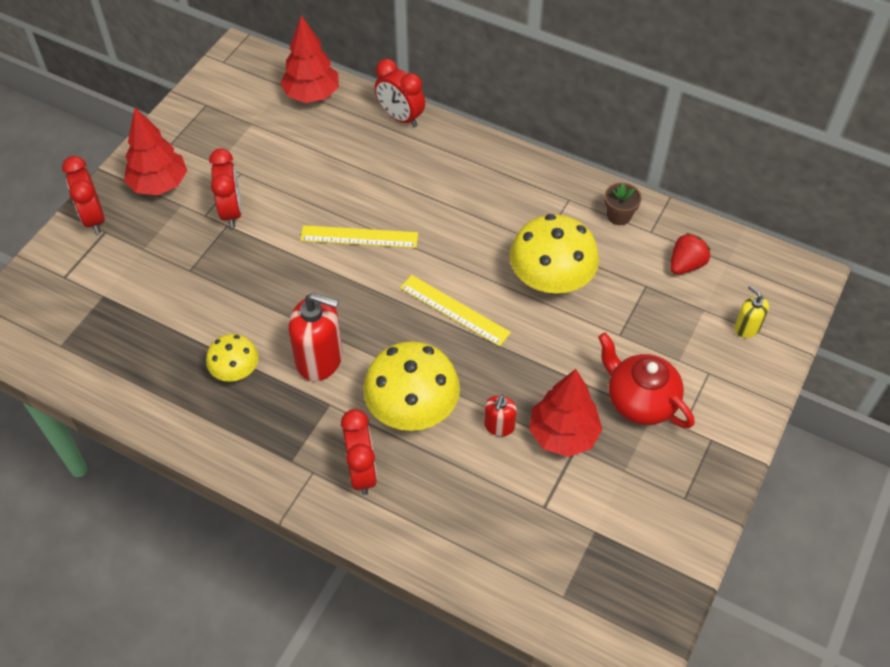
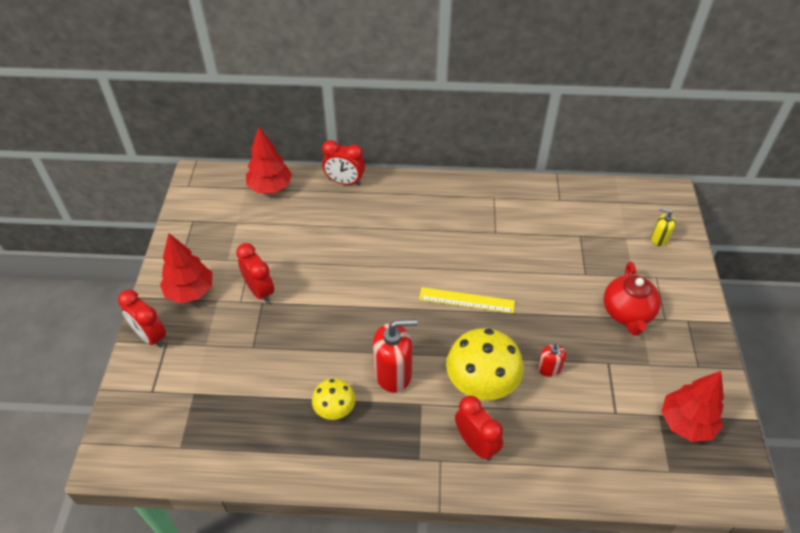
camera: 25 degrees left, 5 degrees down
yellow ruler [300,225,418,248] -> none
yellow mushroom [510,214,599,293] -> none
red tree [529,369,602,457] -> red tree moved to [661,371,724,442]
red teapot [598,333,695,428] -> red teapot turned 105 degrees counterclockwise [604,261,661,336]
brown flower pot [604,183,642,225] -> none
red strawberry [670,233,711,275] -> none

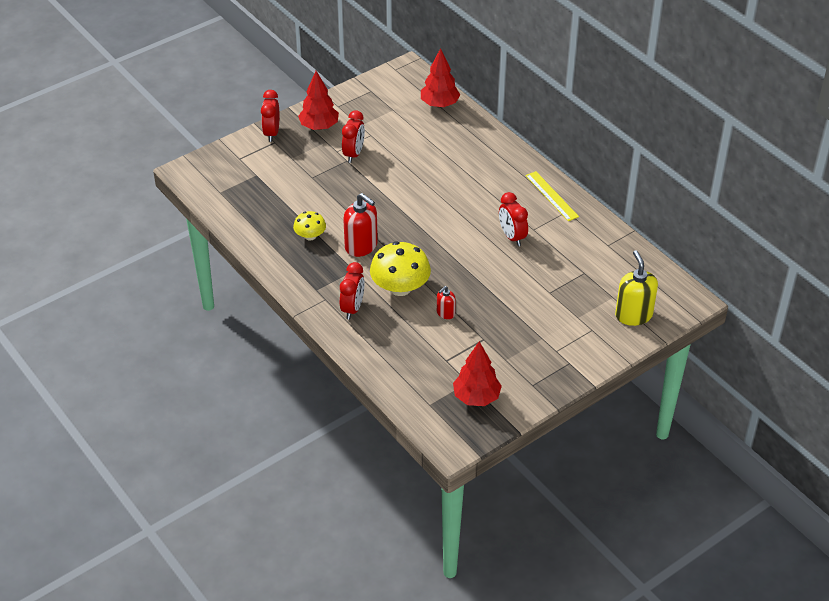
camera: 50 degrees right, 5 degrees down
red clock [322,140,365,186] -> red clock moved to [499,192,528,246]
yellow ruler [419,287,515,313] -> yellow ruler moved to [525,171,579,221]
red teapot [604,261,661,336] -> none
yellow soap dispenser [651,208,676,246] -> yellow soap dispenser [615,250,658,326], size x1.89

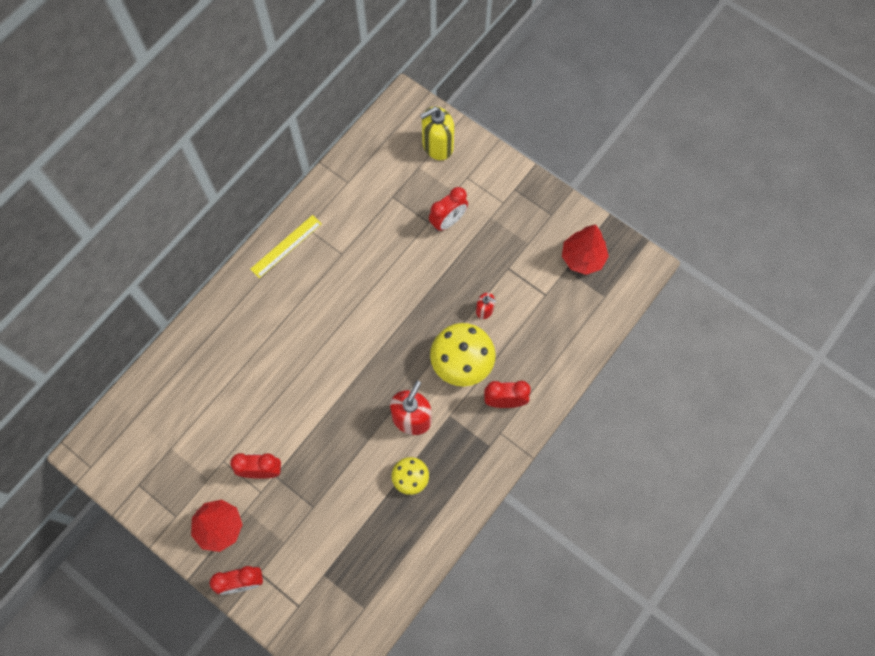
camera: 105 degrees left, 25 degrees up
red tree [421,48,460,108] -> none
red clock [499,192,528,246] -> red clock moved to [429,187,468,231]

